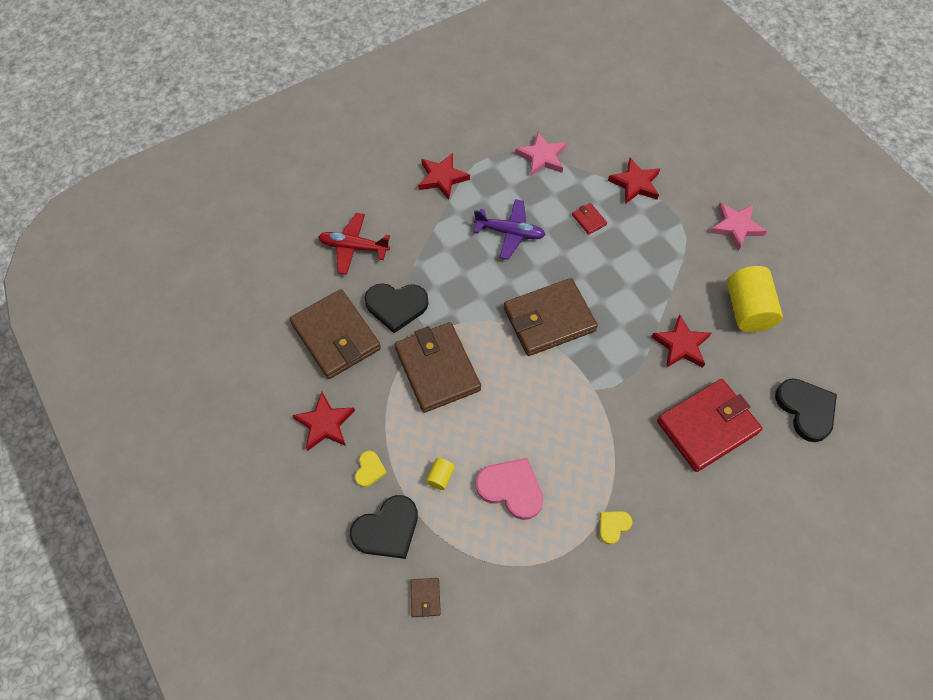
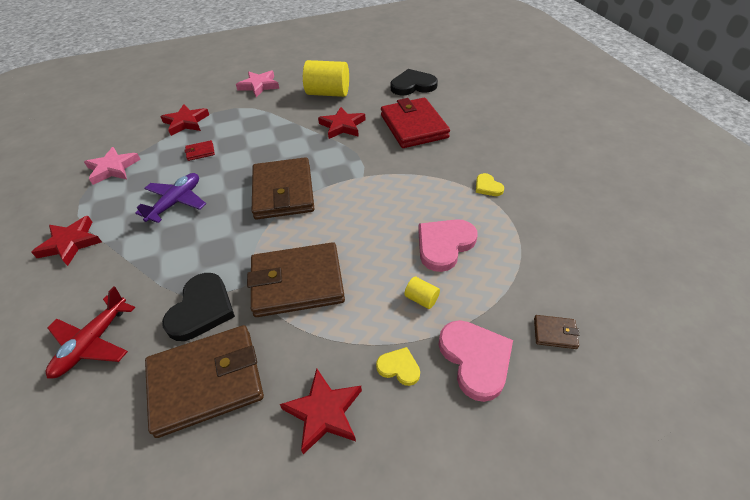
camera: 75 degrees left, 15 degrees down
black heart [350,495,418,559] -> pink heart [438,320,513,402]

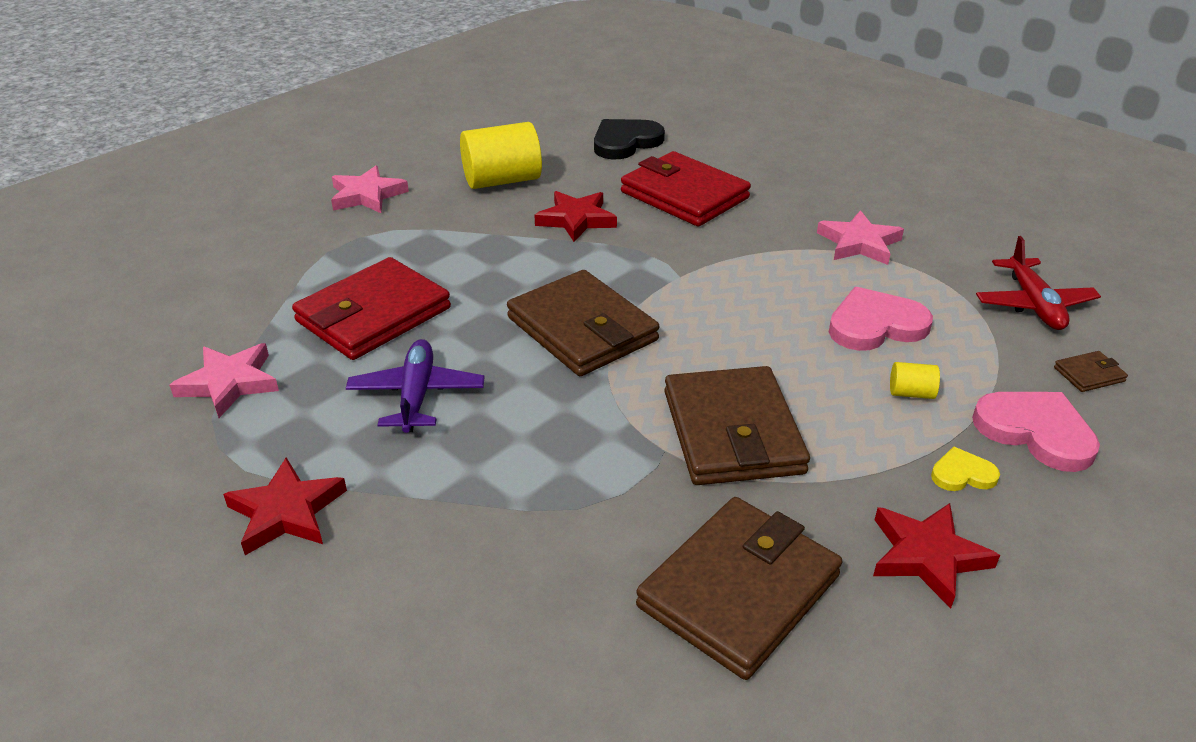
camera: 30 degrees left, 10 degrees down
red plane [46,287,135,379] -> red plane moved to [976,236,1101,330]
red star [160,104,209,136] -> none
black heart [162,273,235,341] -> none
red wallet [185,140,215,161] -> red wallet [292,257,451,360], size x2.47
brown wallet [247,242,345,317] -> brown wallet turned 60 degrees counterclockwise [664,366,810,485]
pink heart [418,219,478,272] -> pink heart turned 60 degrees clockwise [829,287,933,351]
yellow heart [476,173,504,196] -> pink star [817,210,904,265]

